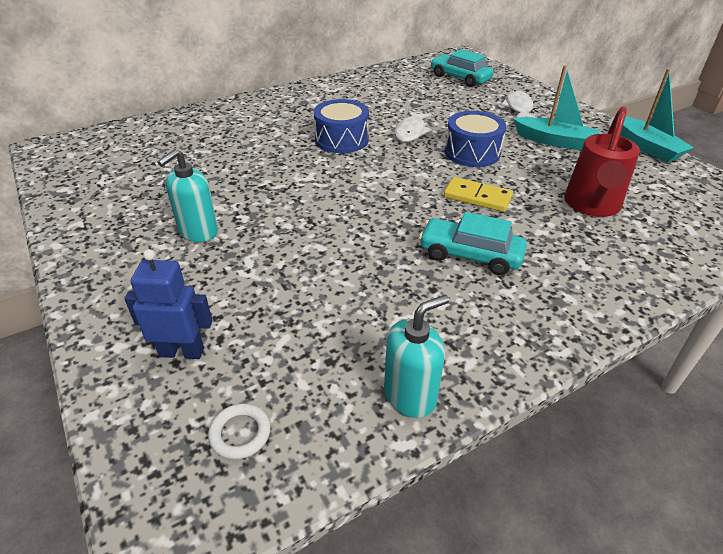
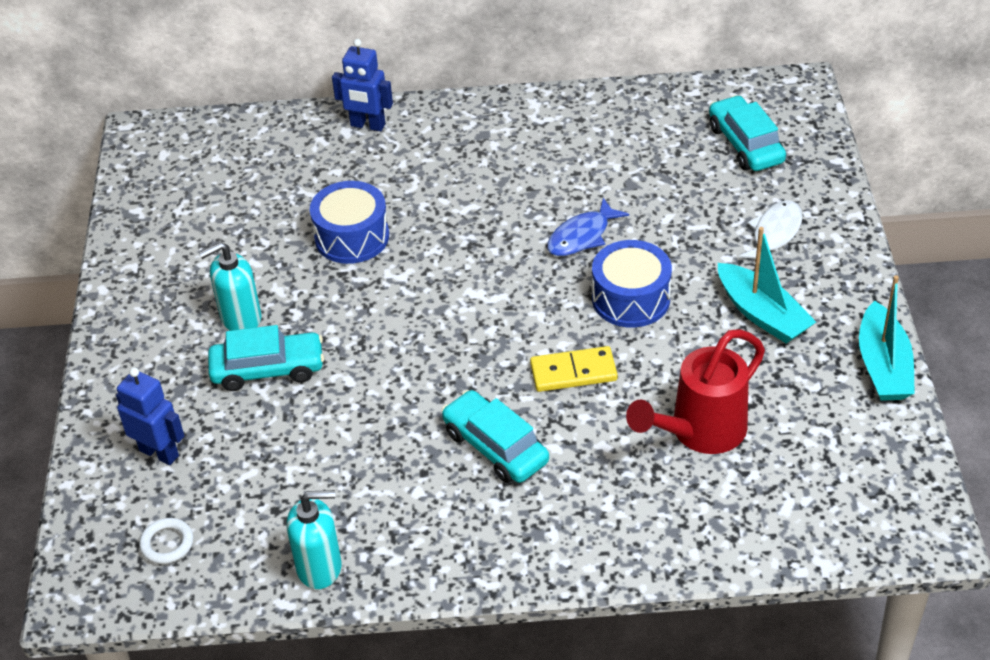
camera: 30 degrees right, 5 degrees up
blue drum [314,99,369,153] -> blue drum moved to [310,181,389,264]
white fish [394,110,431,142] -> blue fish [547,198,629,256]
yellow domino [444,177,513,212] -> yellow domino turned 60 degrees counterclockwise [530,346,618,392]
none -> turquoise car [208,325,324,391]
none -> blue robot [332,39,393,131]

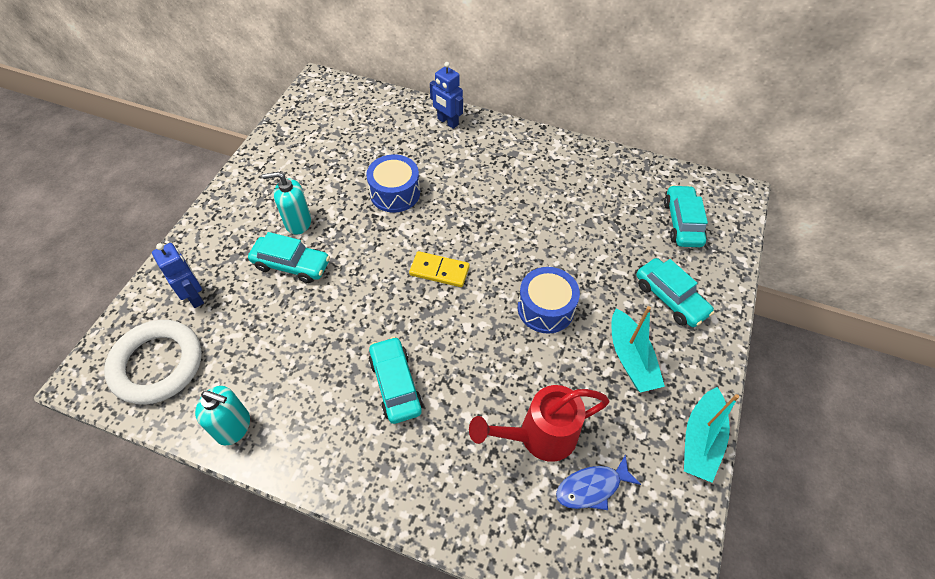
camera: 20 degrees right, 10 degrees up
white ring [139,518,193,564] -> white ring [104,320,202,405], size x2.42
yellow domino [530,346,618,392] -> yellow domino moved to [409,251,469,287]
blue fish [547,198,629,256] -> blue fish moved to [556,454,641,510]
white fish [739,200,803,259] -> turquoise car [636,258,714,327]

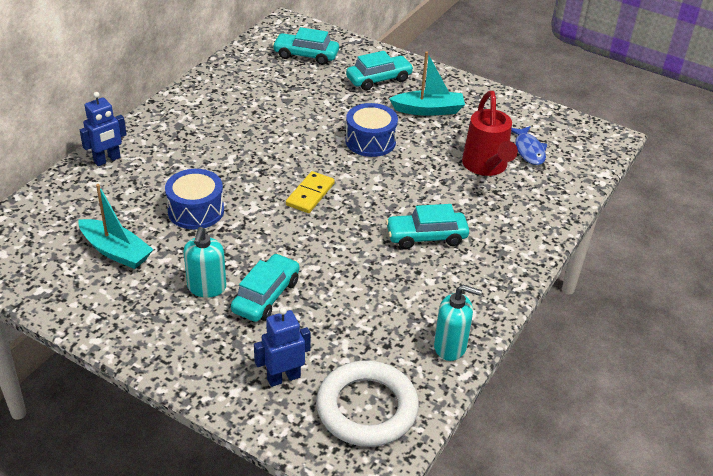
camera: 80 degrees left, 15 degrees down
turquoise soap dispenser [195,386,250,446] -> turquoise soap dispenser turned 75 degrees clockwise [434,285,482,361]
turquoise boat [684,387,739,483] -> turquoise boat moved to [78,184,154,269]

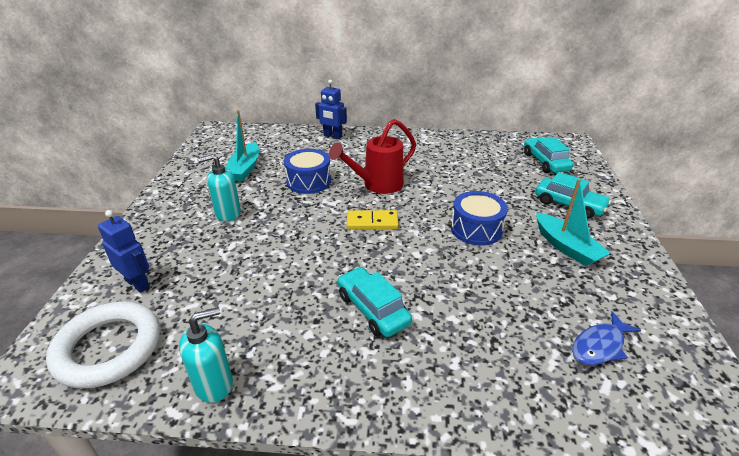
camera: 65 degrees right, 5 degrees down
turquoise car [231,253,300,322] -> none
turquoise soap dispenser [434,285,482,361] -> turquoise soap dispenser turned 105 degrees counterclockwise [179,307,233,403]
red watering can [462,91,518,176] -> red watering can moved to [329,119,416,194]

